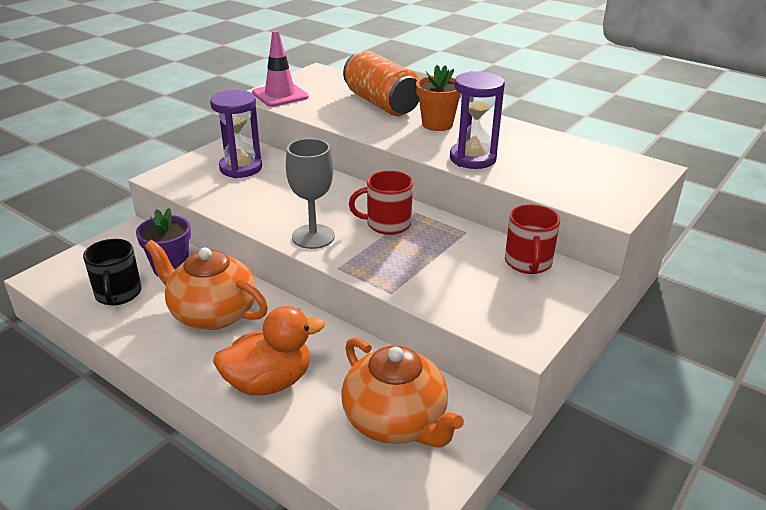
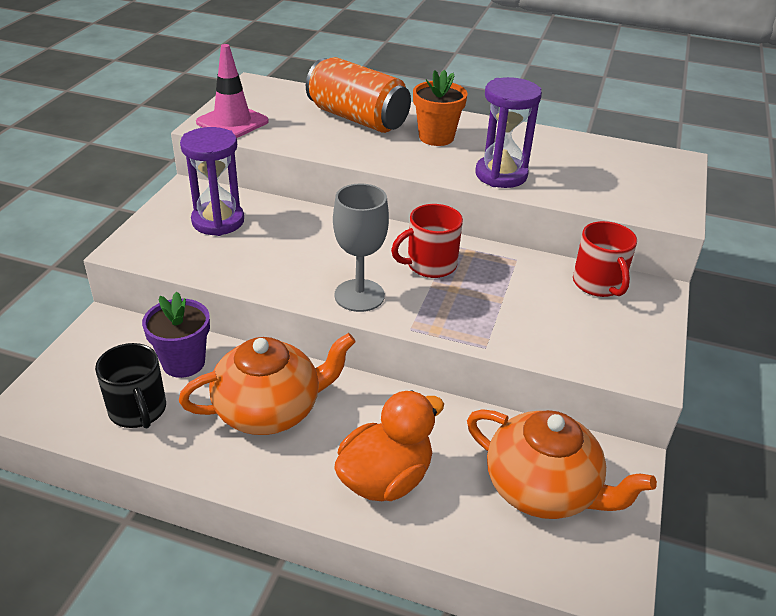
camera: 20 degrees left, 5 degrees up
orange teapot [145,240,268,330] -> orange teapot turned 150 degrees clockwise [179,333,356,435]

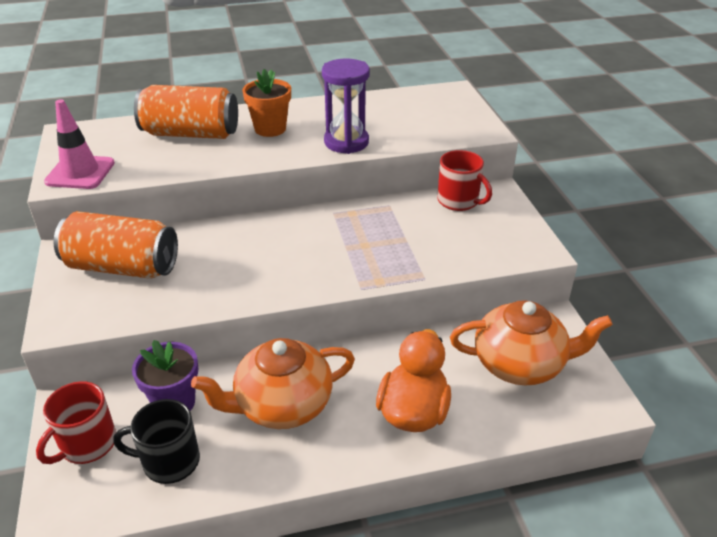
camera: 30 degrees left, 0 degrees up
black mug [95,343,166,429] -> black mug turned 150 degrees clockwise [113,399,200,484]
orange teapot [179,333,356,435] -> orange teapot turned 150 degrees counterclockwise [191,338,355,429]
purple hourglass [180,127,244,236] -> orange can [54,211,178,279]
grey goblet [333,183,389,312] -> none
red mug [391,204,463,278] -> red mug moved to [36,381,116,464]

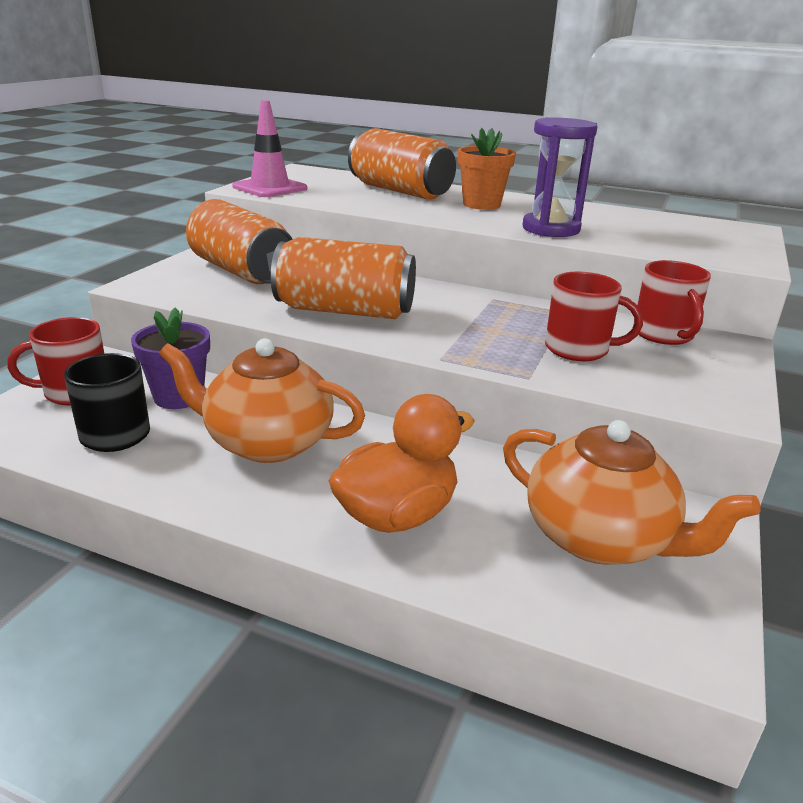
camera: 35 degrees right, 10 degrees down
none -> orange can [271,237,416,319]
none -> red mug [545,272,643,361]

